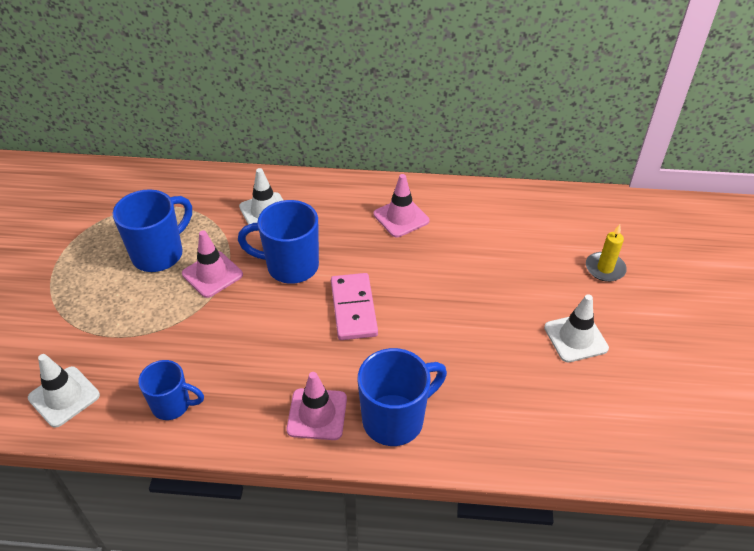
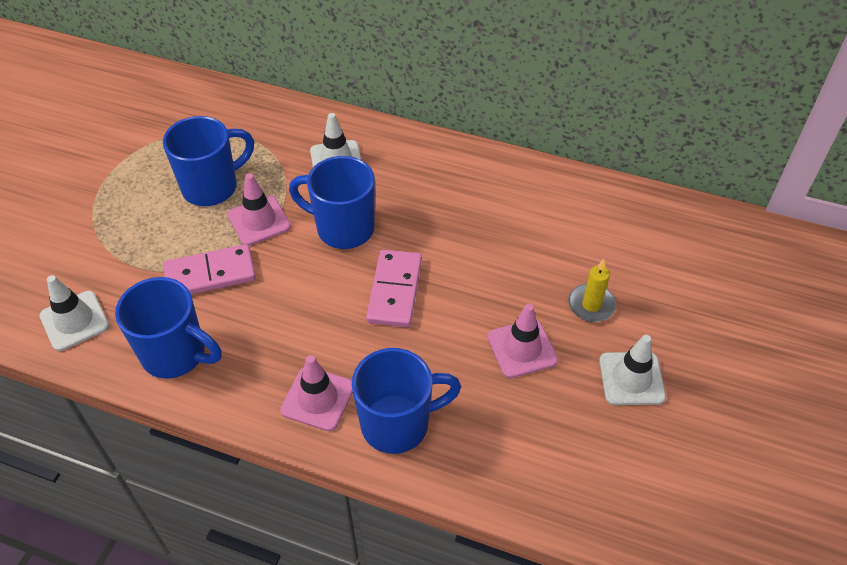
camera: 15 degrees right, 5 degrees up
blue mug [138,360,204,420] -> blue mug [115,277,222,379], size x1.58
pink traffic cone [374,174,429,237] -> pink traffic cone moved to [488,304,558,378]
yellow candle [586,224,627,282] -> yellow candle moved to [568,259,616,322]
none -> pink domino [163,244,256,294]

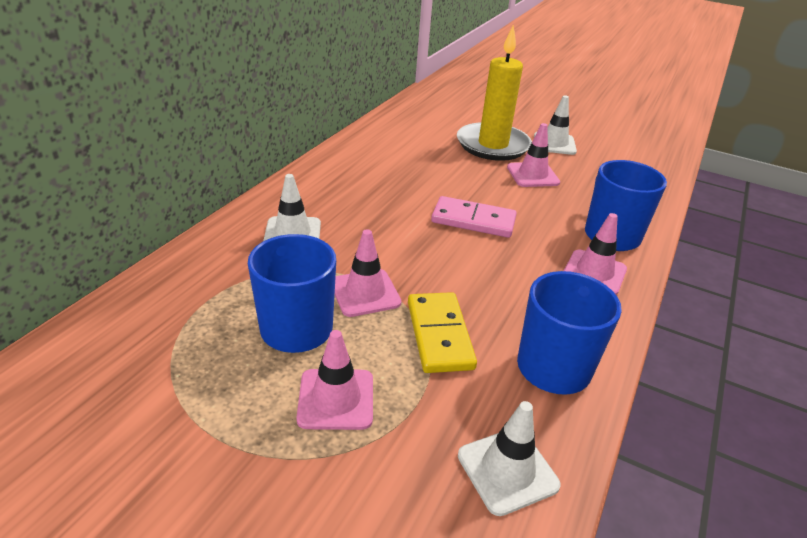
camera: 85 degrees left, 15 degrees down
pink domino [163,244,256,294] -> yellow domino [408,292,477,373]
blue mug [289,156,375,249] -> none
yellow candle [568,259,616,322] -> yellow candle [457,25,532,161], size x2.15
none -> pink traffic cone [296,330,373,430]

